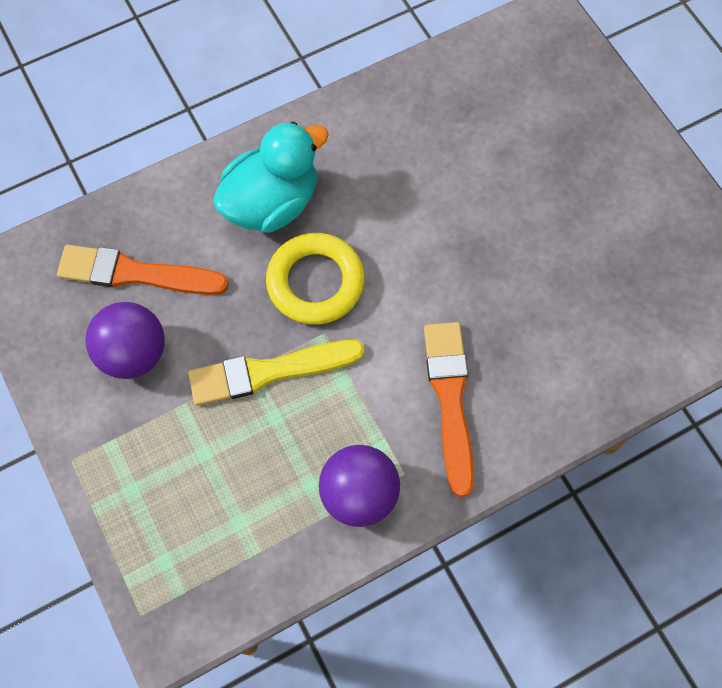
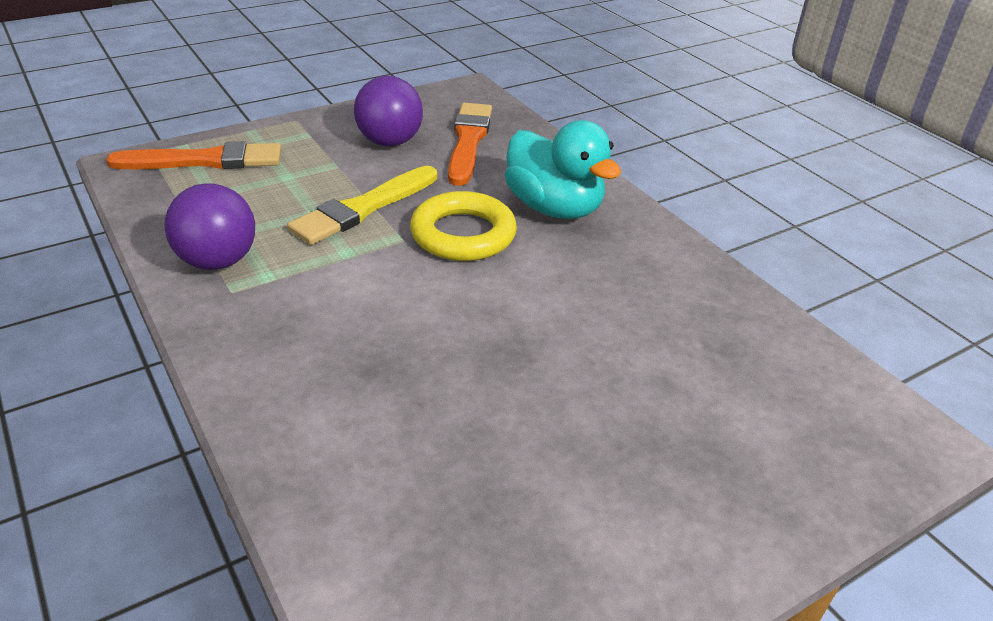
camera: 85 degrees right, 30 degrees down
yellow brush [188,340,365,406] -> yellow brush turned 120 degrees counterclockwise [287,166,437,245]
orange brush [424,322,474,497] -> orange brush moved to [106,141,281,169]

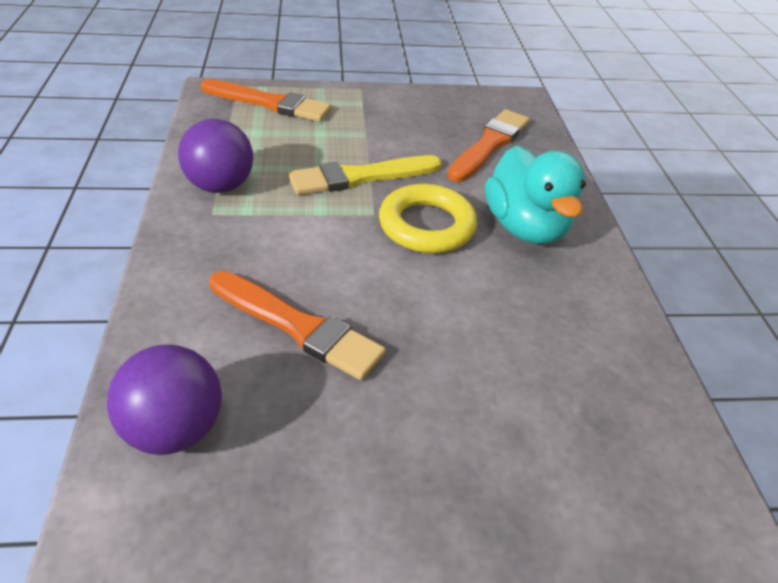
camera: 25 degrees right, 5 degrees up
purple ball [354,76,423,146] -> purple ball moved to [107,345,222,455]
none -> orange brush [209,271,386,380]

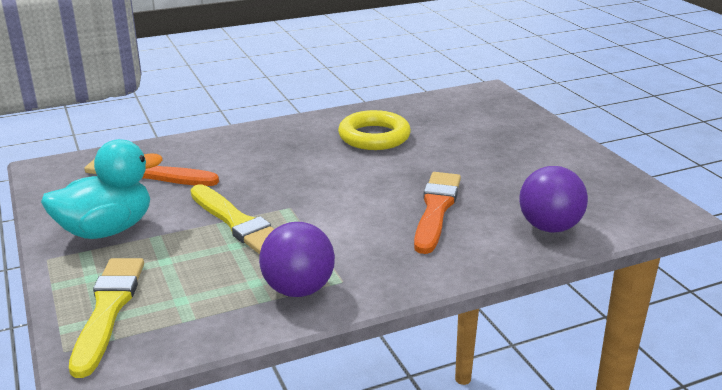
camera: 105 degrees left, 15 degrees down
orange brush [200,79,331,122] -> yellow brush [69,258,144,378]
yellow ring [379,184,477,253] -> yellow ring moved to [338,110,411,150]
turquoise duck [485,146,586,244] -> turquoise duck moved to [41,139,163,239]

